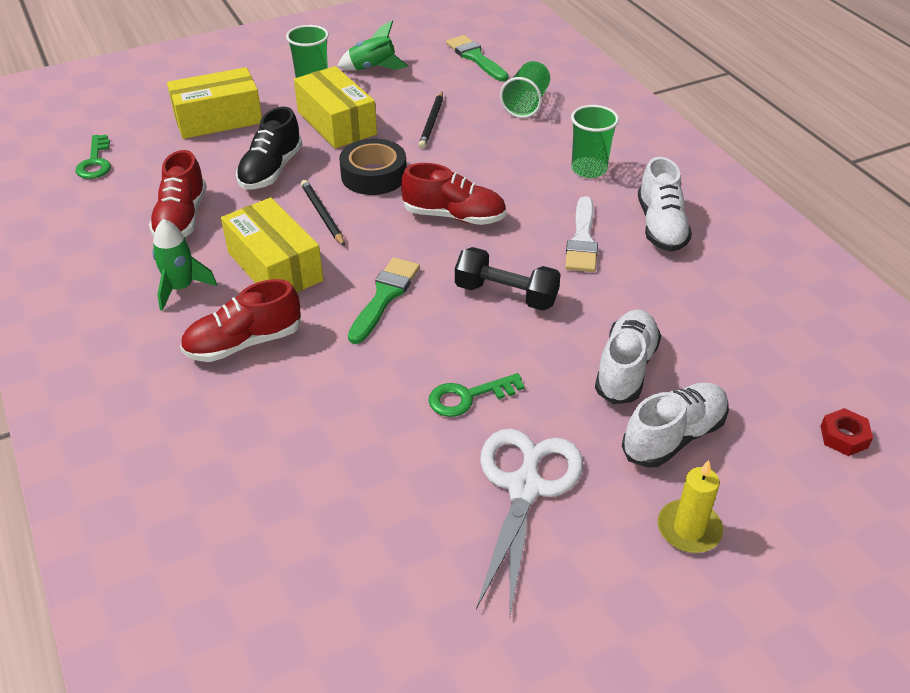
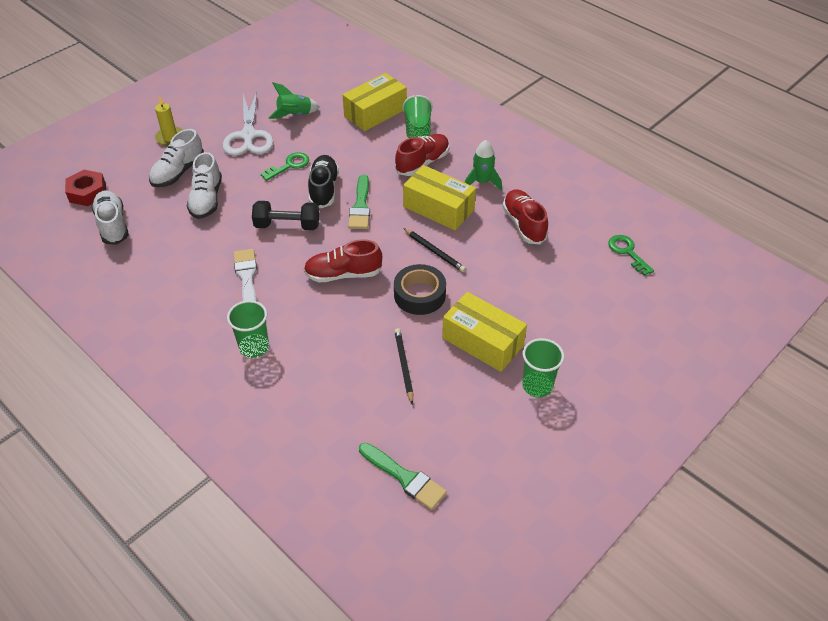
camera: 160 degrees right, 5 degrees up
yellow box [167,67,262,139] -> yellow box moved to [343,73,407,131]
black shoe [236,107,302,189] -> black shoe moved to [308,155,339,208]
green rocket [337,21,408,71] -> green rocket moved to [268,82,320,119]
green cup [500,61,550,118] -> green cup moved to [402,95,433,138]
white shoe [638,157,692,252] -> white shoe moved to [91,190,129,245]
red nut [821,408,873,456] -> red nut [65,170,106,206], size x1.56

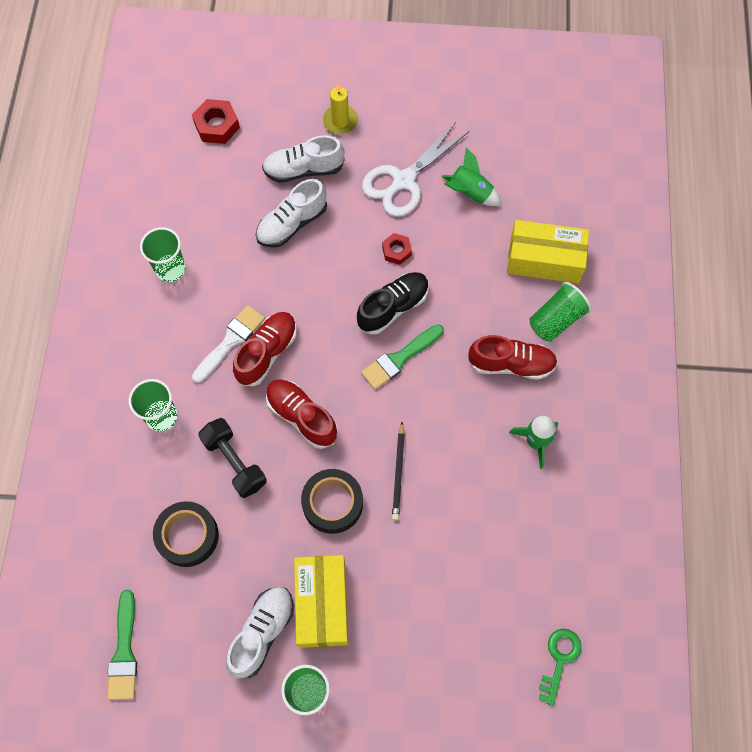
camera: 50 degrees right, 20 degrees up
white shoe [91,190,129,245] -> white shoe moved to [226,587,294,679]
black dumbbell [252,201,319,230] -> black dumbbell moved to [198,418,267,498]
green key [261,152,309,181] -> red nut [382,233,412,265]
black pencil [394,328,413,405] -> none
yellow box [403,165,476,230] -> none
red shoe [502,189,548,245] -> red shoe moved to [233,312,297,386]
none -> green cup [140,227,185,282]
none -> black tape [153,501,219,567]

